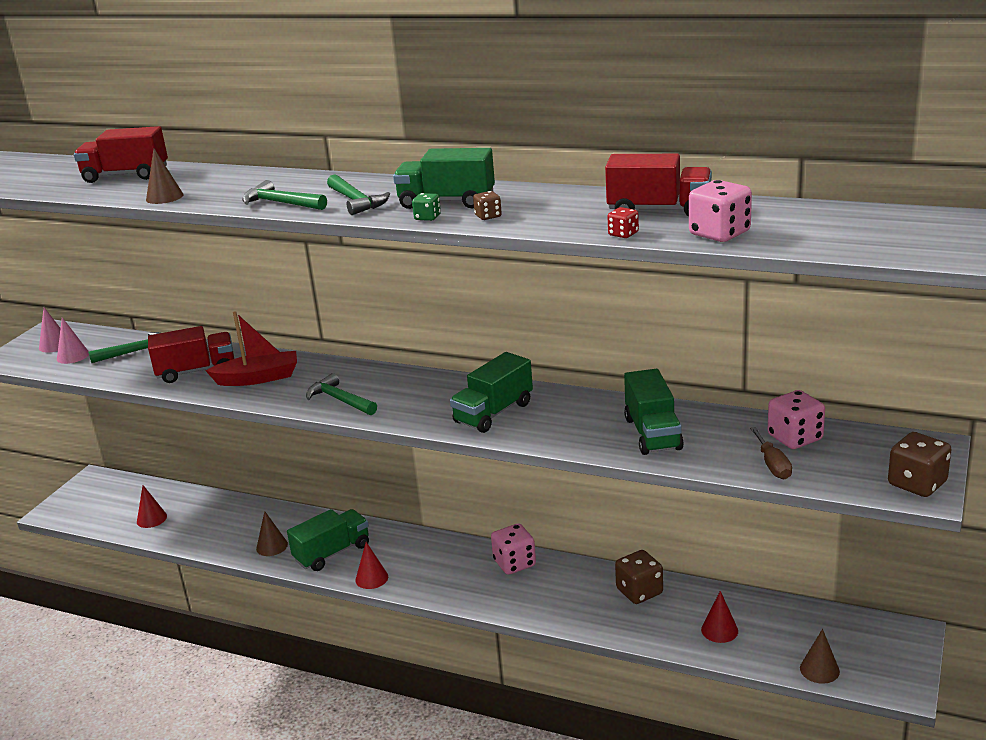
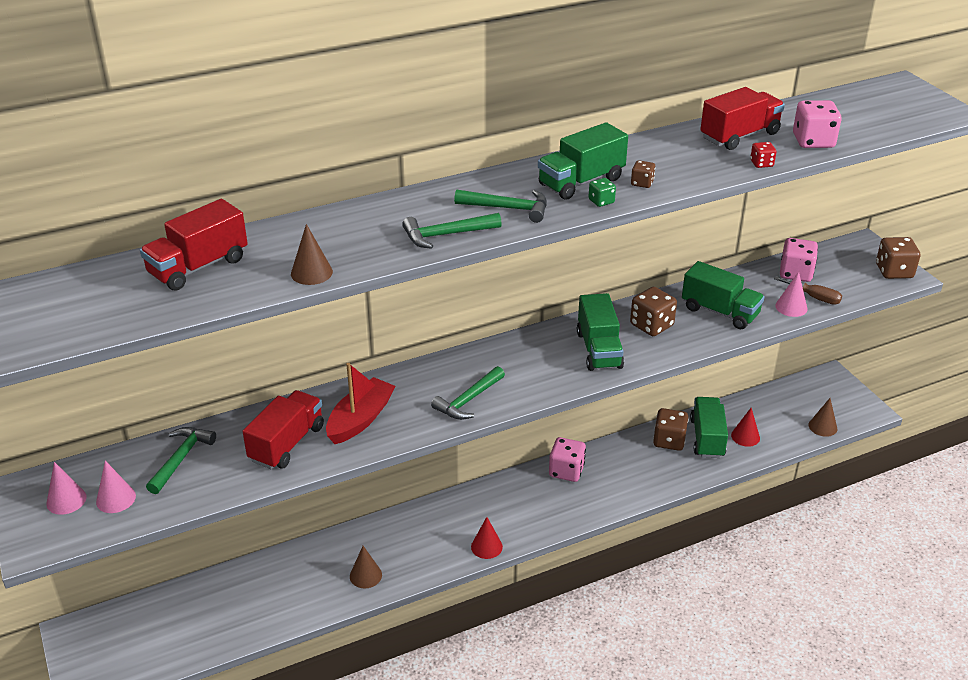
camera: 50 degrees left, 10 degrees up
red cone [137,485,167,528] -> none
green truck [287,509,369,571] -> green truck moved to [690,397,728,458]
green hammer [306,373,377,415] -> green hammer turned 45 degrees counterclockwise [431,366,505,420]
none -> brown dice [630,287,677,336]
none -> pink cone [775,272,808,317]

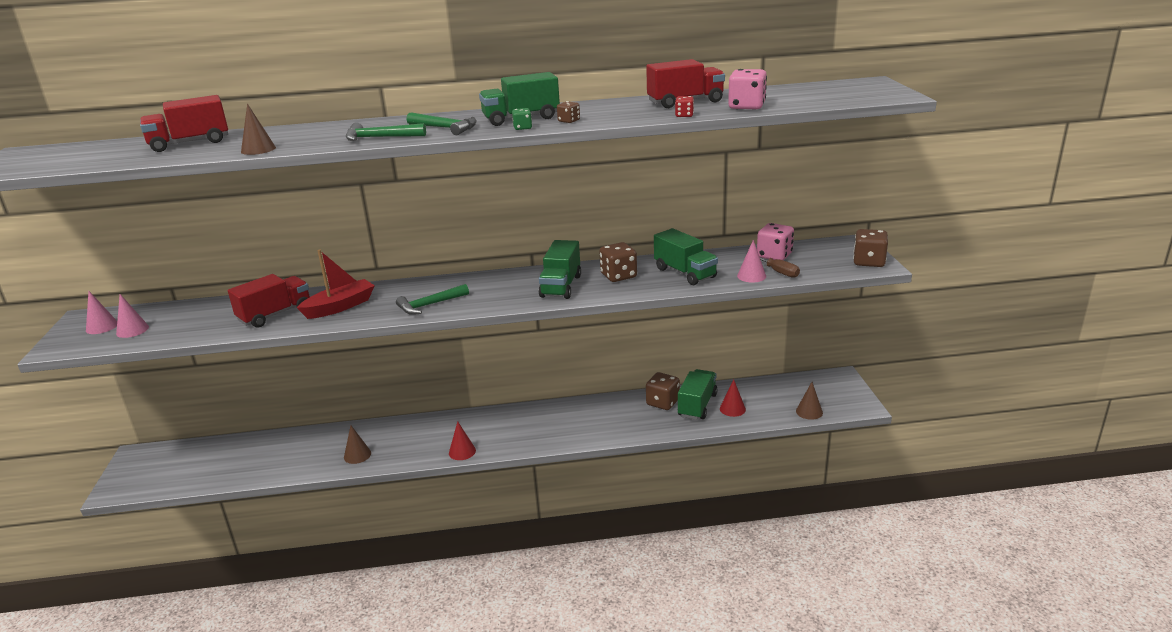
camera: 20 degrees right, 10 degrees down
green hammer [146,427,216,494] -> none
pink dice [549,437,586,482] -> none

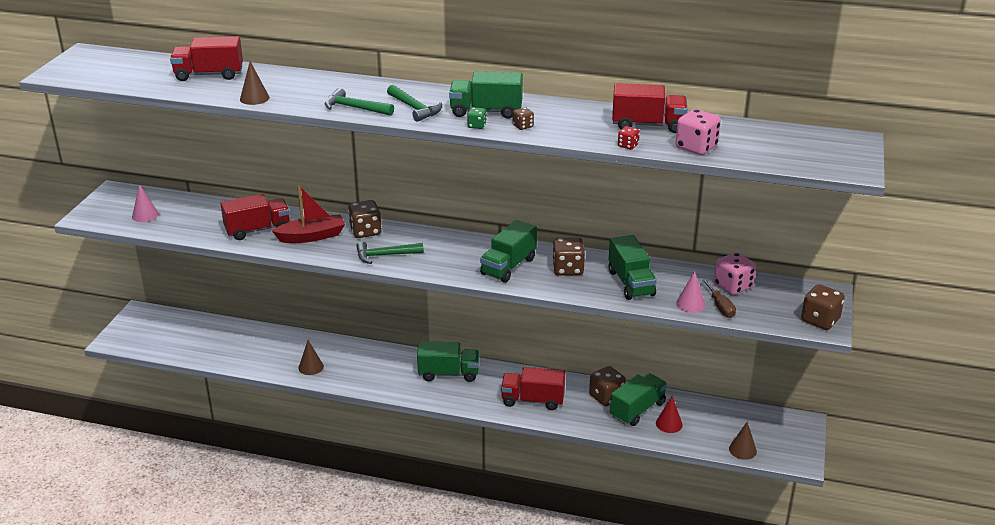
camera: 20 degrees right, 5 degrees up
pink cone [86,291,117,334] -> none
red cone [449,421,476,460] -> none
none -> brown dice [348,200,382,238]
none -> green truck [417,342,479,382]
none -> red truck [501,367,565,410]

